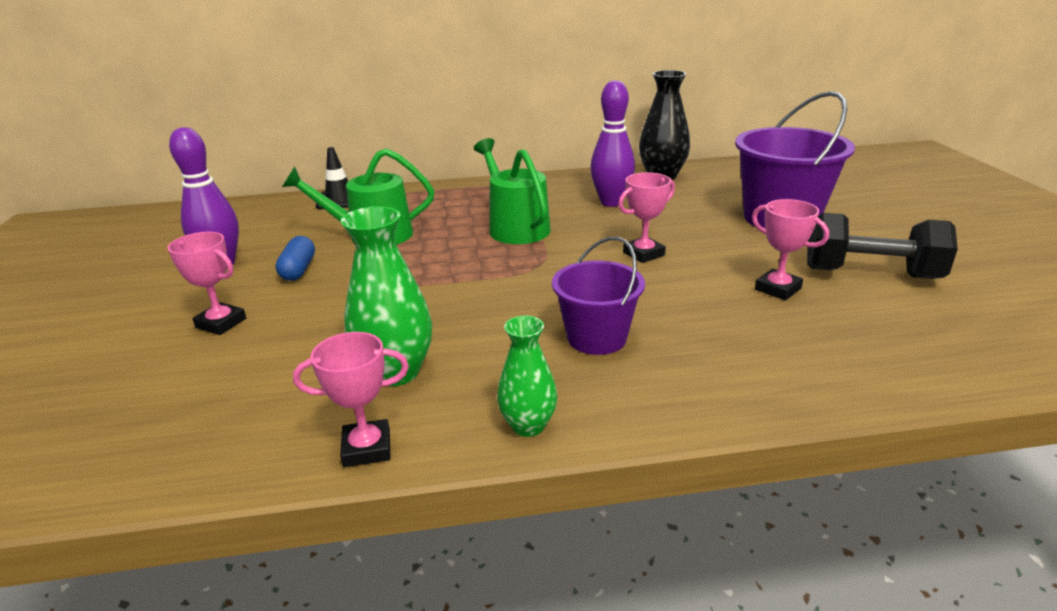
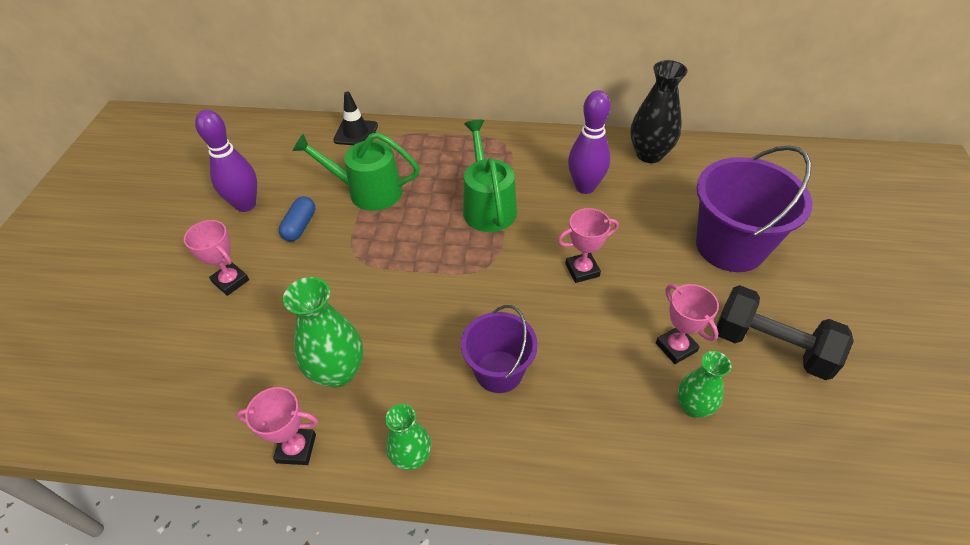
camera: 15 degrees right, 20 degrees up
none -> green vase [677,351,732,418]

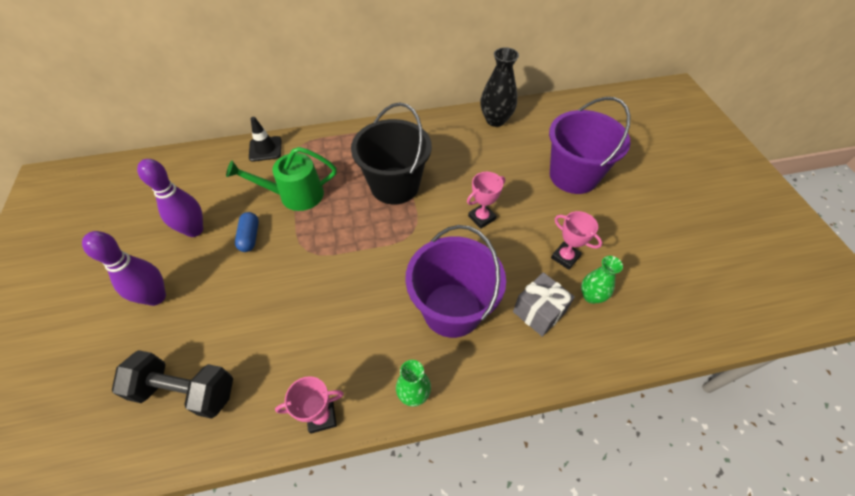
camera: 20 degrees left, 5 degrees up
pink trophy [184,220,249,296] -> none
green vase [283,277,363,388] -> none
purple bucket [461,305,538,393] -> purple bucket [405,225,506,338], size x1.62
green watering can [463,119,517,232] -> black bucket [351,102,432,204]
purple bowling pin [568,90,611,194] -> purple bowling pin moved to [82,231,166,306]
black dumbbell [716,285,854,380] -> black dumbbell moved to [112,350,233,419]
none -> grey gift [513,272,575,337]

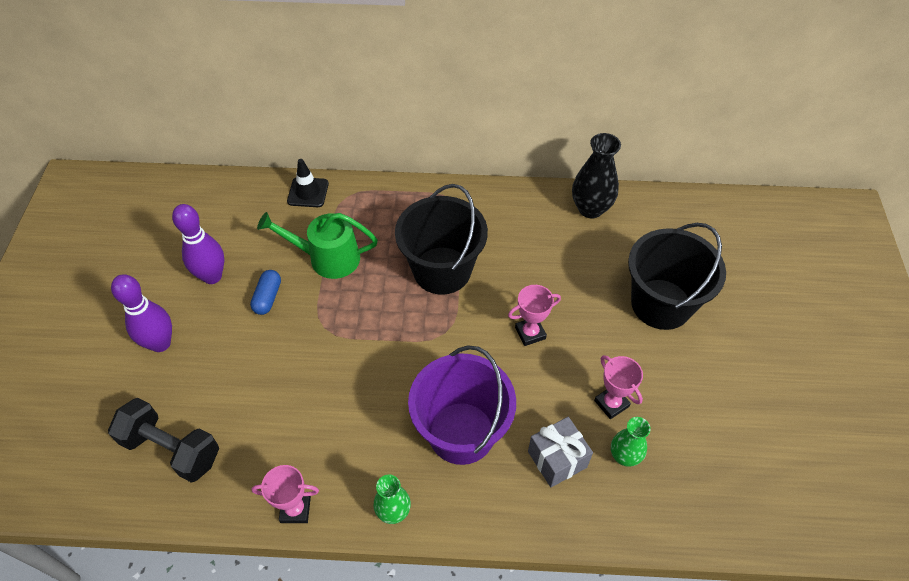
camera: 15 degrees right, 0 degrees up
purple bucket [549,97,631,194] -> black bucket [628,223,726,330]

